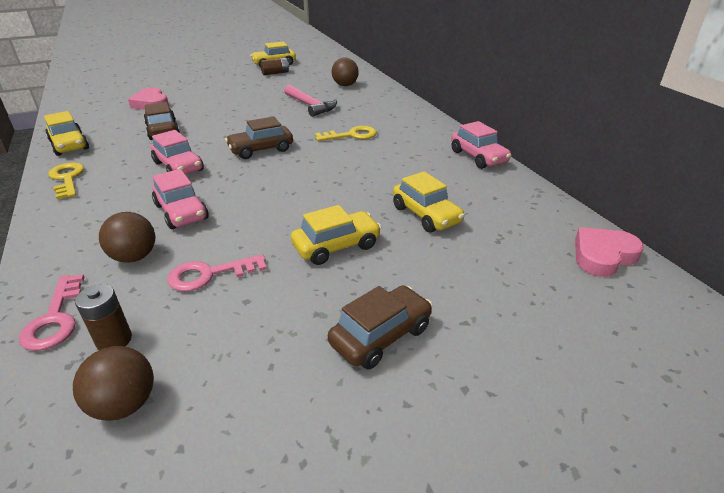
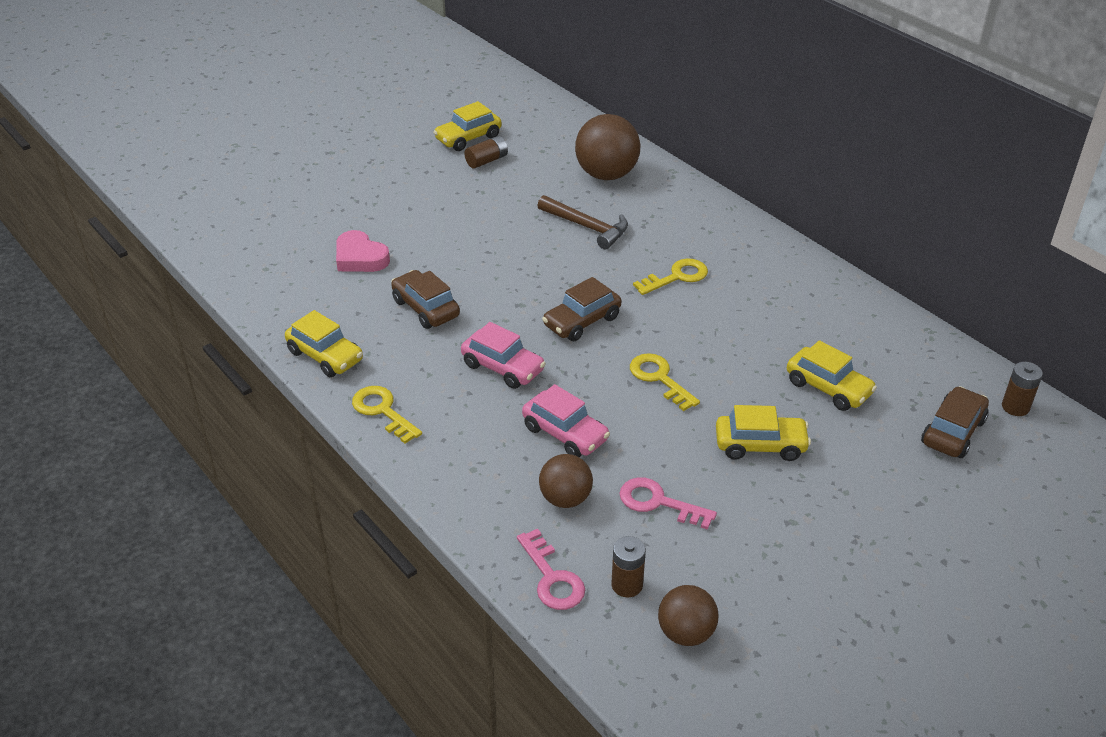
camera: 15 degrees left, 5 degrees up
pink key [167,254,267,291] -> pink key turned 60 degrees clockwise [619,477,717,530]
pink hammer [284,85,337,117] -> brown hammer [537,195,628,249]
yellow car [291,205,382,265] -> yellow car turned 45 degrees clockwise [716,405,811,461]
brown car [328,285,433,369] -> brown car moved to [921,386,989,458]
brown ball [331,58,359,86] -> brown ball [575,114,640,180], size x1.64
pink car [451,121,511,169] -> none
pink heart [575,227,644,277] -> brown battery [1002,362,1043,416]
none -> yellow key [630,353,700,411]

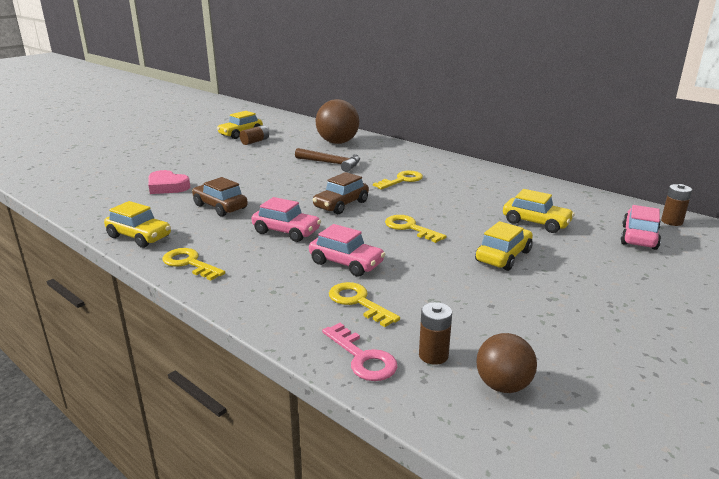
camera: 10 degrees left, 15 degrees down
brown ball [539,454,593,508] -> yellow key [329,282,400,327]
pink key [619,477,717,530] -> none
yellow car [716,405,811,461] -> yellow car turned 45 degrees counterclockwise [475,221,533,271]
brown car [921,386,989,458] -> pink car [621,205,661,250]

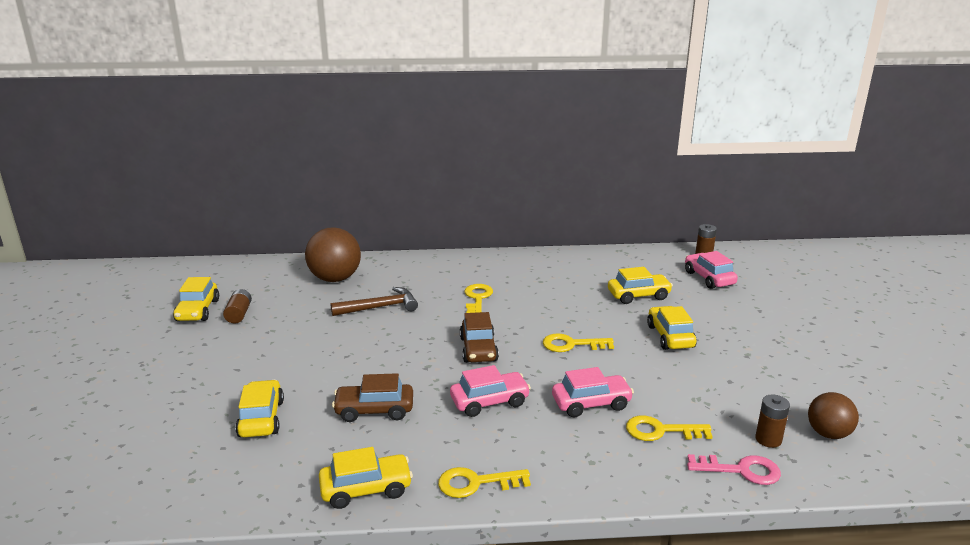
camera: 45 degrees left, 0 degrees up
pink heart [148,170,190,194] -> yellow car [235,380,284,437]

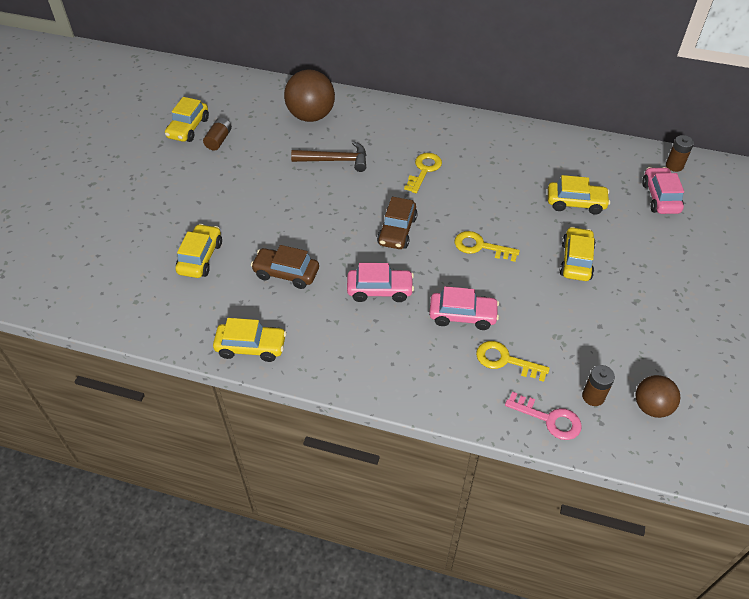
camera: 20 degrees right, 25 degrees up
yellow key [438,467,531,498] -> none

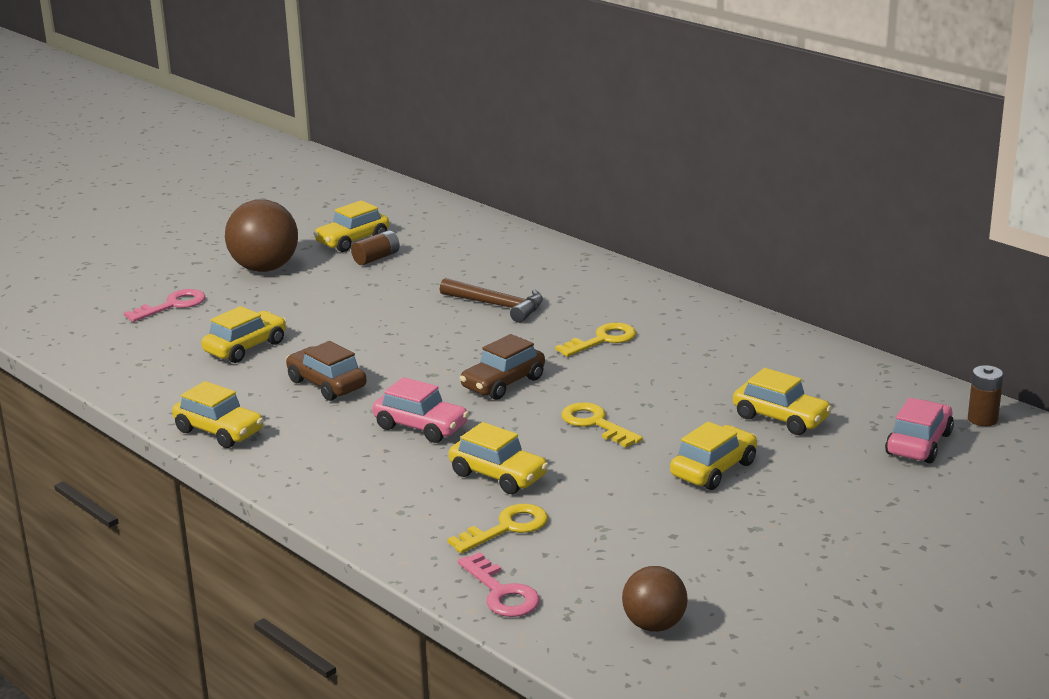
camera: 30 degrees right, 25 degrees down
brown ball [284,69,335,122] -> brown ball moved to [225,199,298,272]
pink car [429,286,499,330] -> yellow car [449,422,549,494]
yellow key [476,341,550,382] -> yellow key turned 90 degrees clockwise [447,504,548,553]
brown battery [582,365,615,406] -> none
none -> pink key [124,289,205,322]

